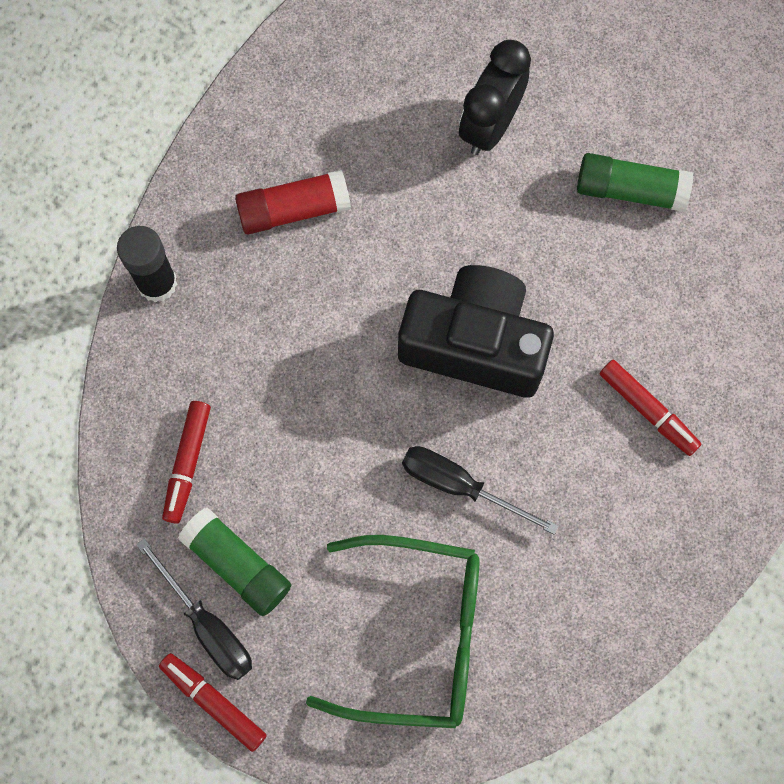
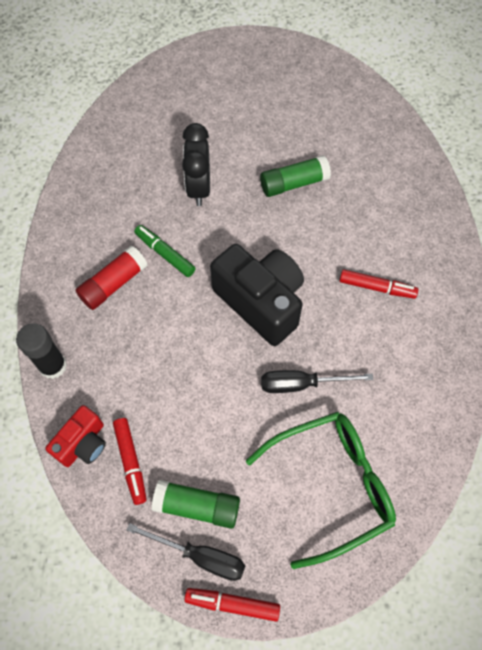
camera: 30 degrees left, 10 degrees down
black camera [398,265,554,398] -> black camera turned 60 degrees clockwise [210,244,304,346]
none -> red camera [45,405,106,467]
none -> green marker [134,225,196,277]

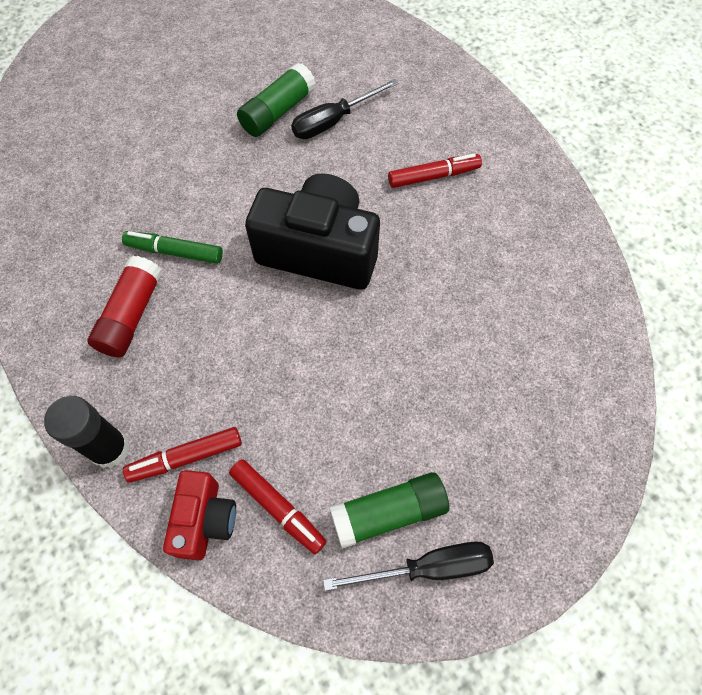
camera: 30 degrees left, 0 degrees up
black clock [182,123,210,206] -> none
red marker [184,588,280,622] -> red marker moved to [123,427,242,483]
green glasses [246,412,396,569] -> none
black screwdriver [261,370,374,393] -> black screwdriver moved to [291,79,398,139]

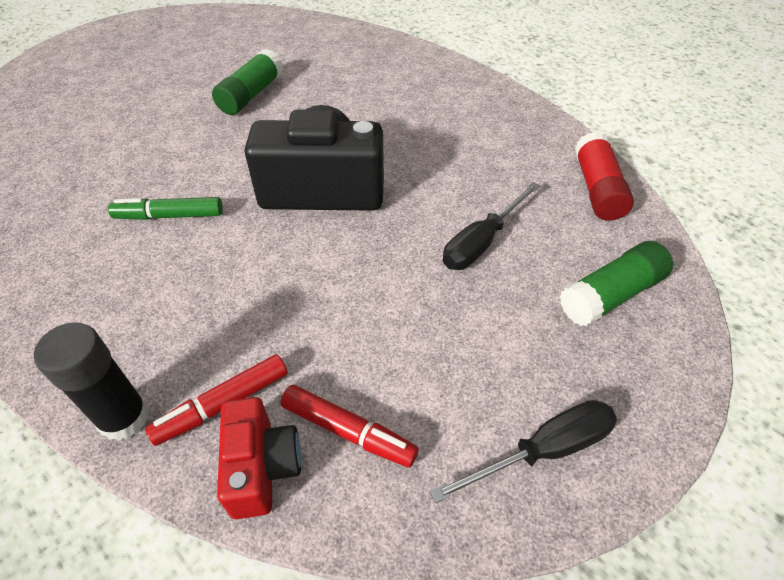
camera: 15 degrees left, 15 degrees down
red glue stick [87,255,163,357] -> red glue stick moved to [575,131,634,221]
black screwdriver [291,79,398,139] -> black screwdriver moved to [443,182,540,270]
green glue stick [329,472,449,549] -> green glue stick moved to [559,241,673,326]
red marker [388,153,482,188] -> none

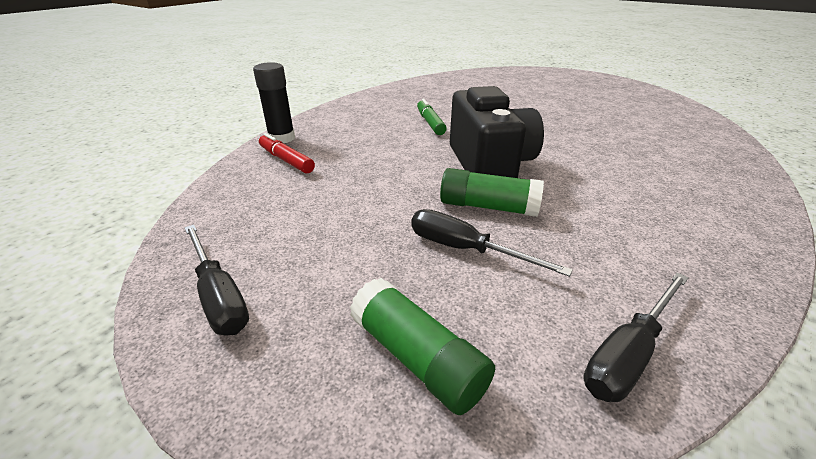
camera: 80 degrees right, 15 degrees down
green glue stick [212,49,283,115] -> green glue stick moved to [440,168,544,217]
red camera [217,397,302,519] -> none
red marker [281,385,419,468] -> none
red glue stick [575,131,634,221] -> black screwdriver [583,272,689,402]

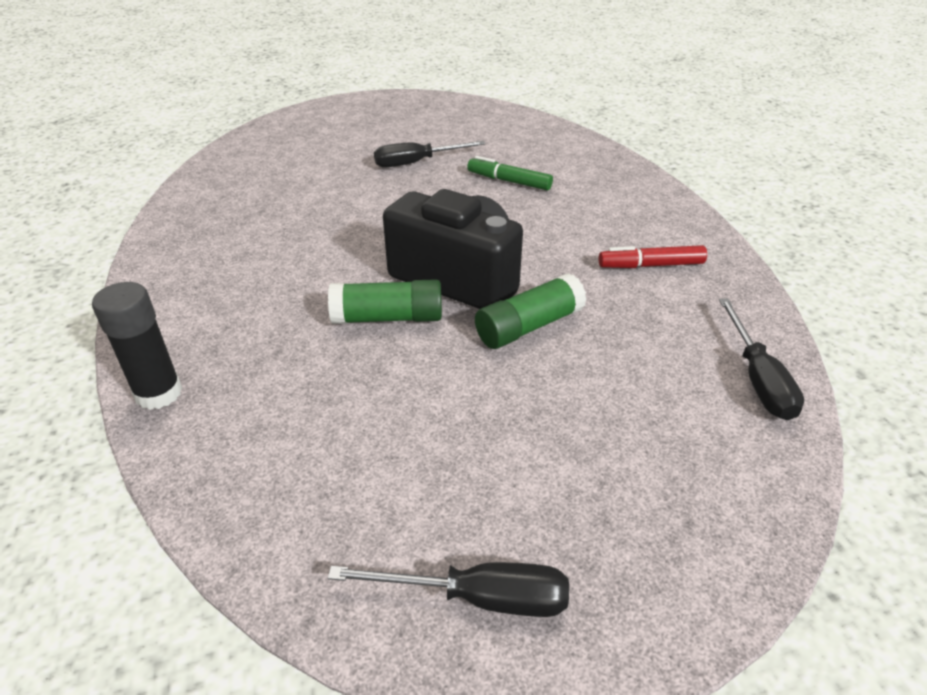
camera: 50 degrees left, 5 degrees up
red marker [259,133,315,174] -> red marker moved to [599,245,707,268]
green glue stick [350,278,495,415] -> green glue stick moved to [328,279,442,324]
black screwdriver [411,209,573,277] -> black screwdriver moved to [374,141,486,167]
green marker [417,98,447,135] -> green marker moved to [467,156,553,190]

